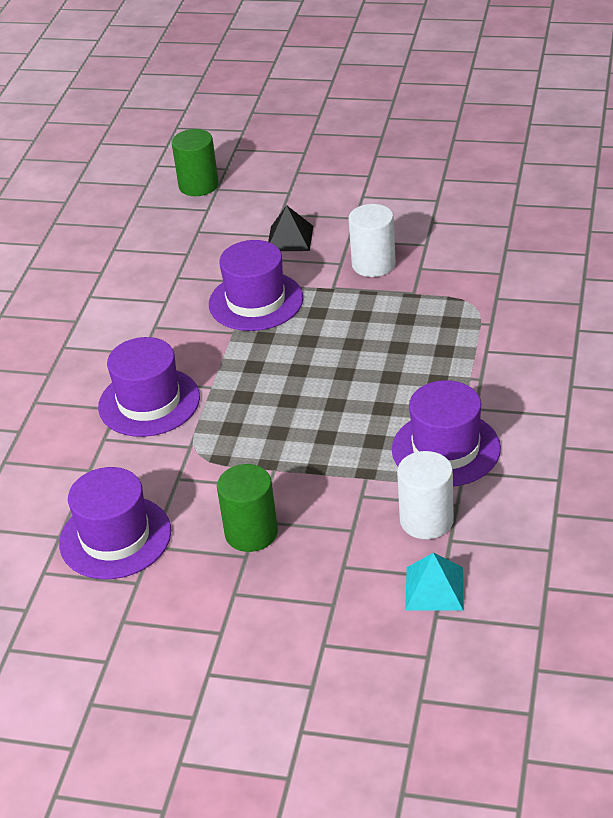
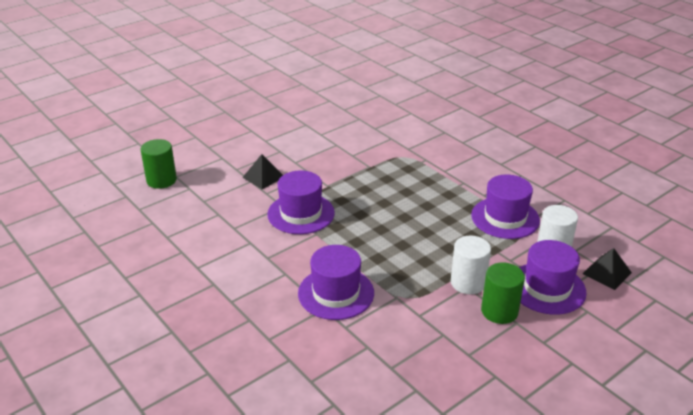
camera: 55 degrees left, 5 degrees down
purple hat [59,467,171,579] -> purple hat moved to [519,240,587,315]
white cylinder [348,204,396,277] -> white cylinder moved to [451,236,491,294]
turquoise pyramid [405,553,463,611] -> black pyramid [583,248,632,290]

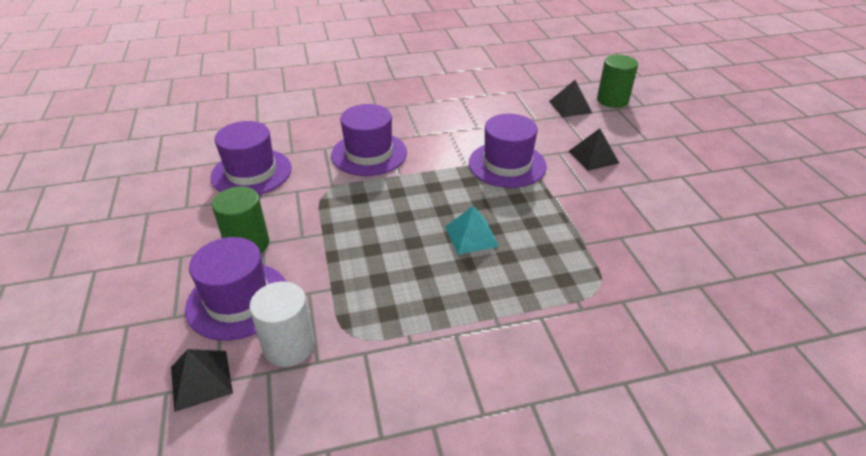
camera: 115 degrees right, 5 degrees up
white cylinder [451,236,491,294] -> none
purple hat [471,175,540,239] -> purple hat moved to [210,121,292,195]
none -> turquoise pyramid [445,206,499,255]
none -> black pyramid [549,80,592,117]

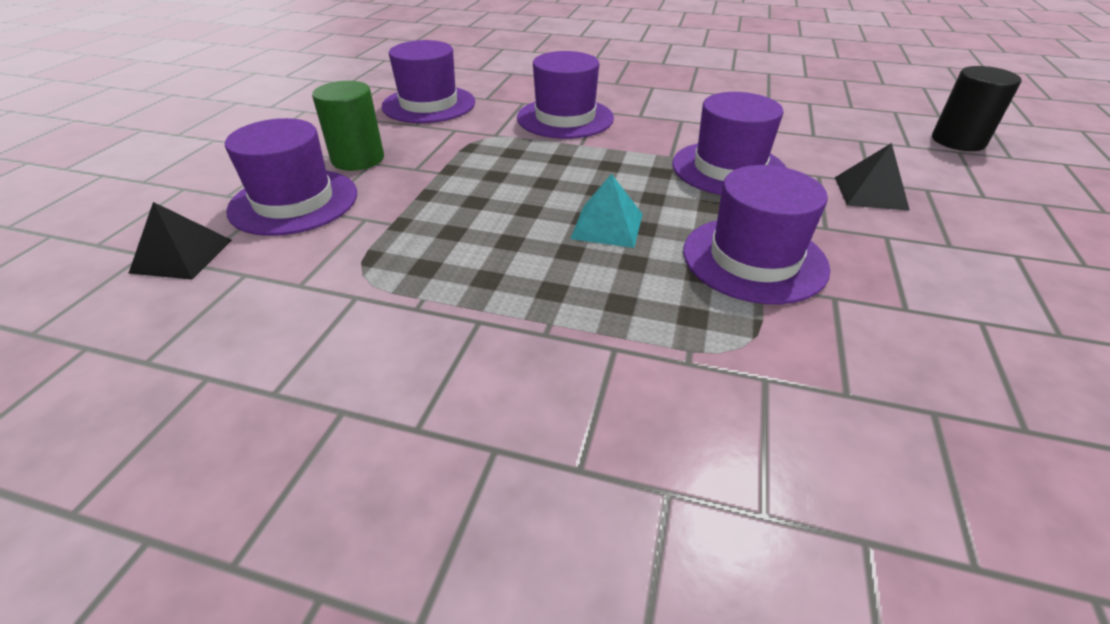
camera: 30 degrees right, 0 degrees up
white cylinder [249,281,315,367] -> none
black pyramid [549,80,592,117] -> none
green cylinder [597,55,638,108] -> black cylinder [932,66,1021,151]
none -> purple hat [683,165,830,304]

